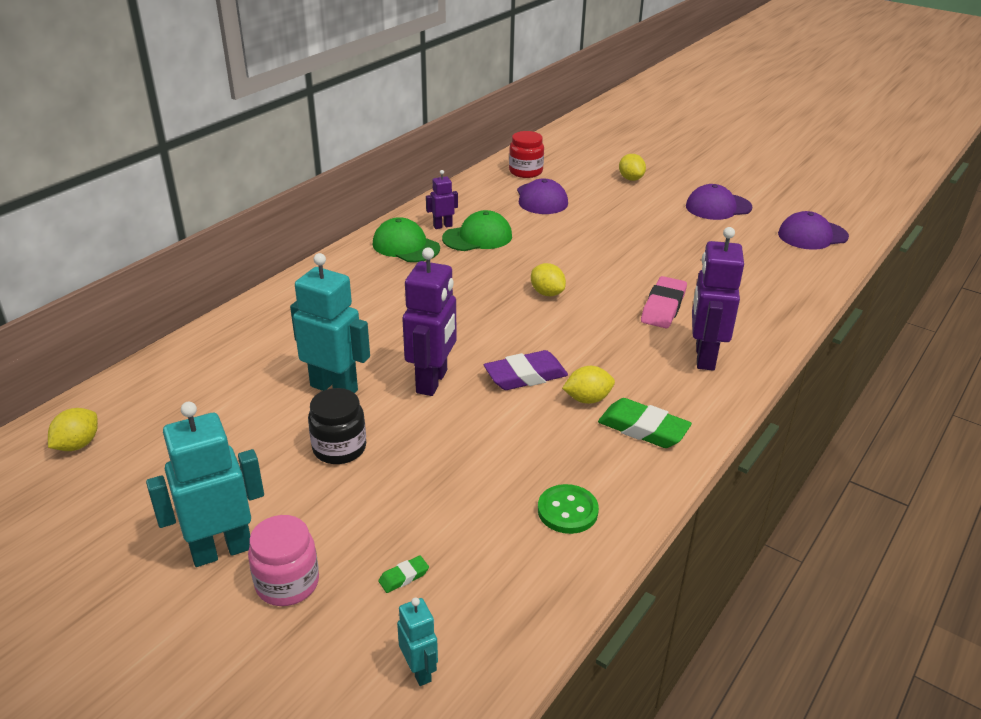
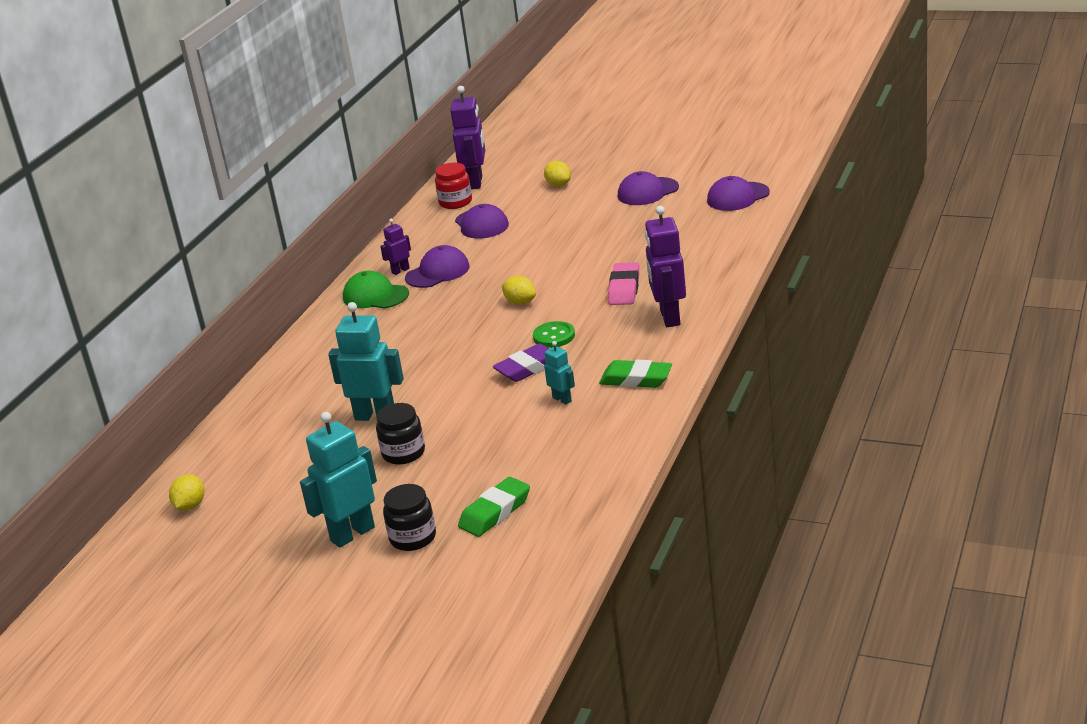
camera: 10 degrees left, 5 degrees down
pink jar [248,515,319,606] -> black jar [383,484,436,551]
green eraser [378,555,429,593] -> green eraser [458,477,530,537], size x2.15
turquoise robot [397,597,438,686] -> turquoise robot moved to [544,341,575,405]
purple robot [402,248,457,396] -> purple robot moved to [450,86,485,189]
green cap [442,210,512,251] -> purple cap [405,245,470,288]
green button [538,484,599,534] -> green button moved to [533,321,575,348]
yellow lemon [562,366,615,404] -> none

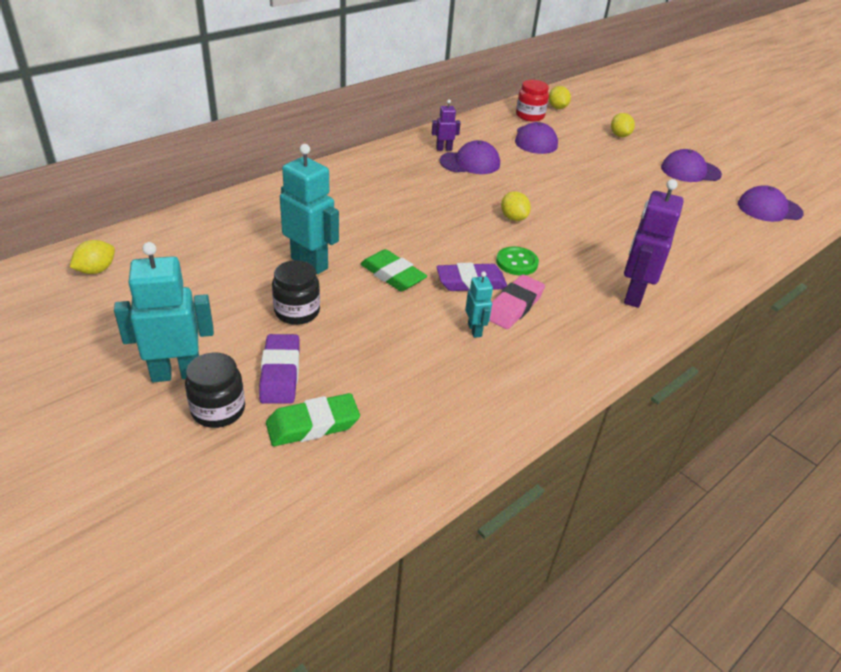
camera: 20 degrees right, 10 degrees up
green cap [343,271,409,308] -> none
purple robot [450,86,485,189] -> yellow lemon [549,86,571,109]
green eraser [599,359,672,388] -> green eraser moved to [360,249,427,291]
pink eraser [608,262,639,305] -> pink eraser moved to [489,275,545,329]
none -> purple eraser [259,334,300,404]

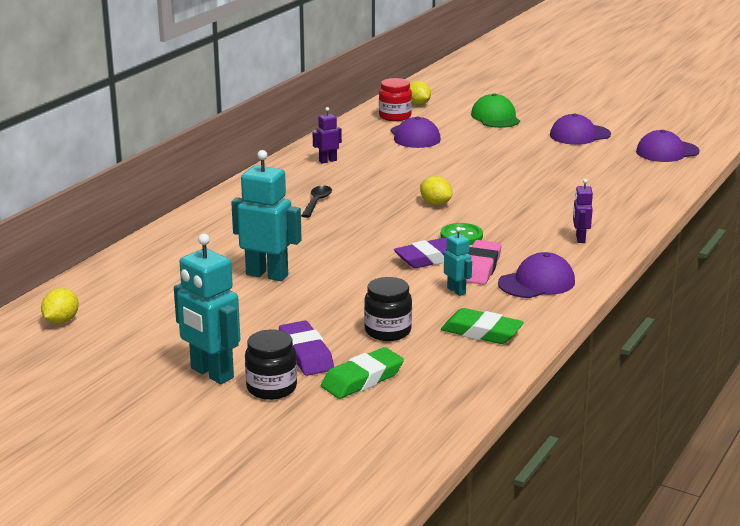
camera: 15 degrees left, 15 degrees down
turquoise robot [114,242,214,383] -> turquoise robot turned 105 degrees counterclockwise [174,234,240,384]
black jar [272,260,320,325] -> black jar moved to [364,277,412,341]
green eraser [360,249,427,291] -> green eraser moved to [441,308,524,344]
purple cap [440,140,500,174] -> purple cap moved to [498,252,575,298]
yellow lemon [611,113,635,137] -> green cap [471,93,520,128]
purple robot [624,179,684,308] -> purple robot [573,179,593,243], size x0.52
none -> black spoon [301,185,332,218]

